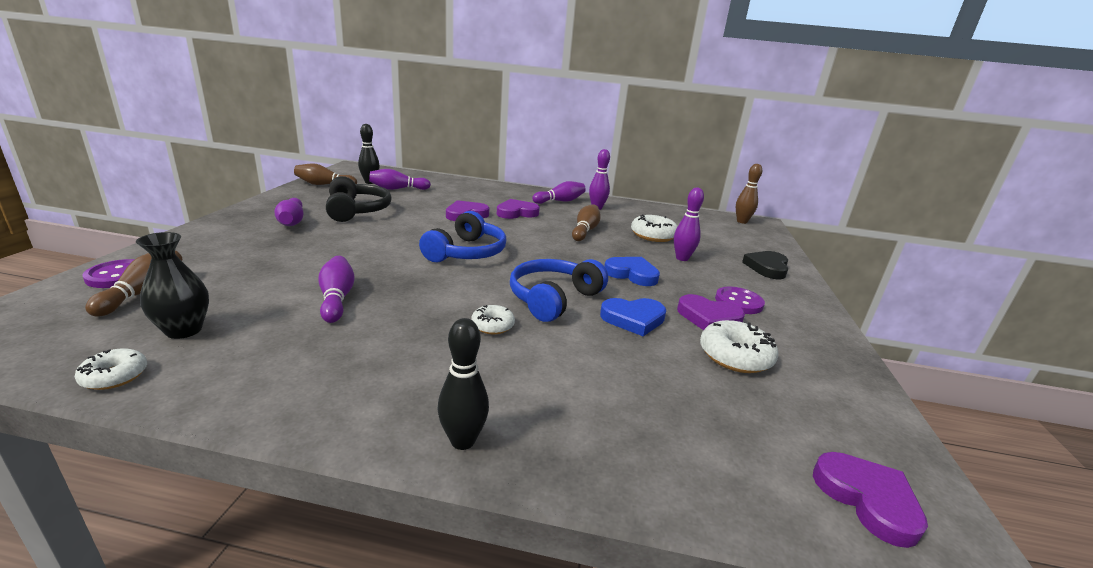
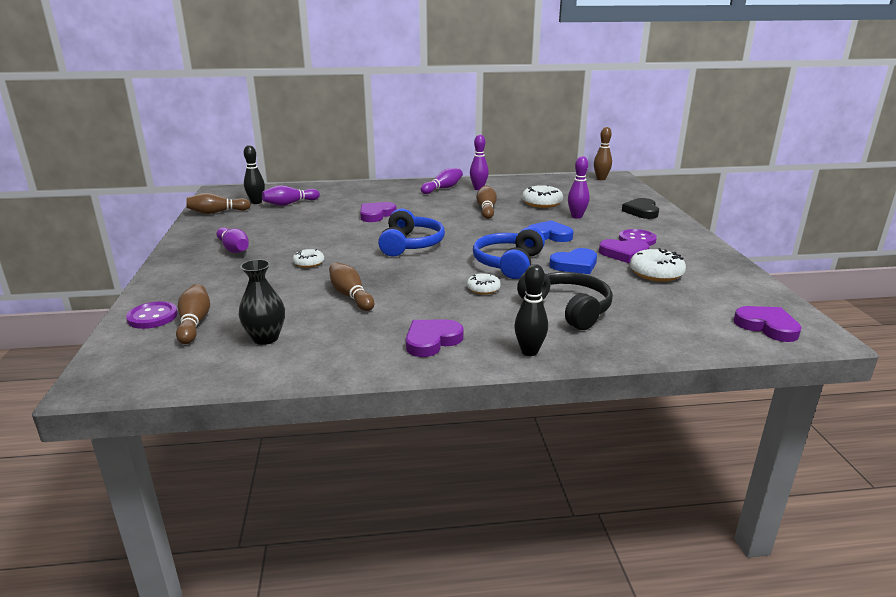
camera: 15 degrees left, 0 degrees up
white donut [75,348,147,390] -> white donut moved to [293,249,324,268]
purple bowling pin [318,256,355,323] -> brown bowling pin [329,262,374,311]
black headphones [326,176,392,222] -> black headphones moved to [517,272,613,330]
purple heart [497,199,540,219] -> purple heart moved to [406,320,464,357]

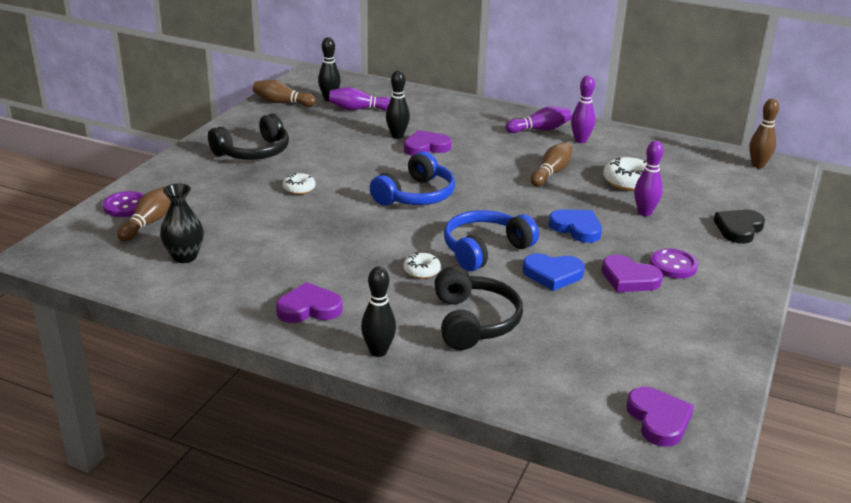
camera: 30 degrees right, 5 degrees up
purple bowling pin [216,227,249,253] -> black headphones [208,113,289,160]
brown bowling pin [329,262,374,311] -> none
white donut [630,248,686,282] -> none
none -> black bowling pin [386,70,410,139]

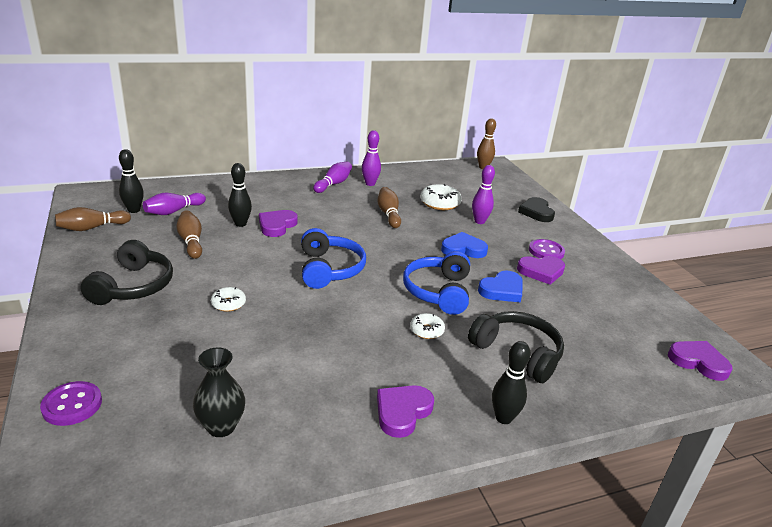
camera: 45 degrees left, 0 degrees up
brown bowling pin [117,186,171,242] -> brown bowling pin moved to [176,210,202,259]

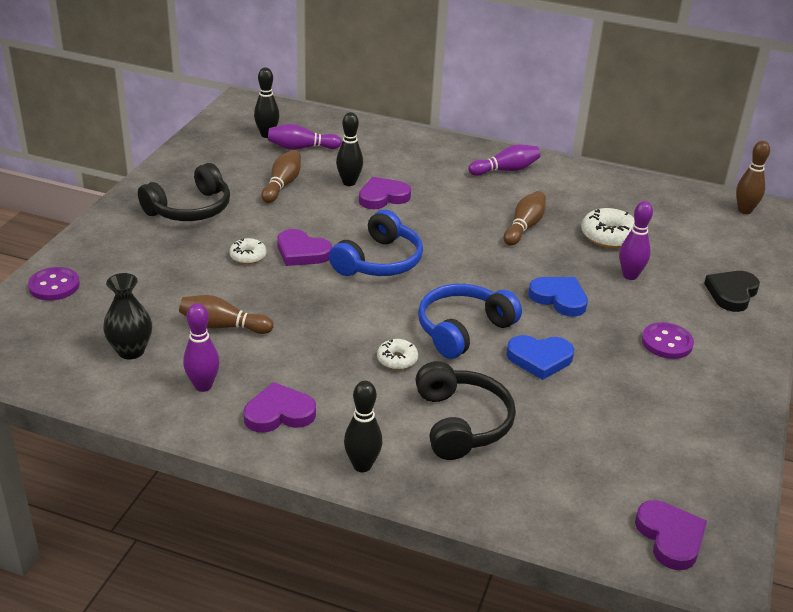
camera: 40 degrees right, 5 degrees up
brown bowling pin [55,207,131,231] -> brown bowling pin moved to [179,295,273,334]
purple bowling pin [362,130,381,186] -> purple bowling pin moved to [183,303,219,392]
purple heart [517,256,565,285] -> purple heart moved to [277,229,332,266]

